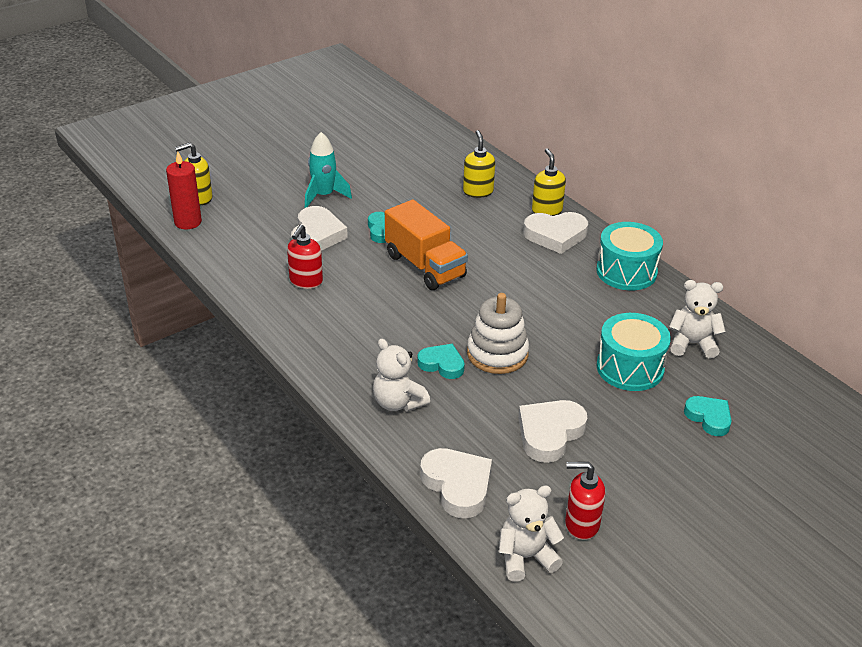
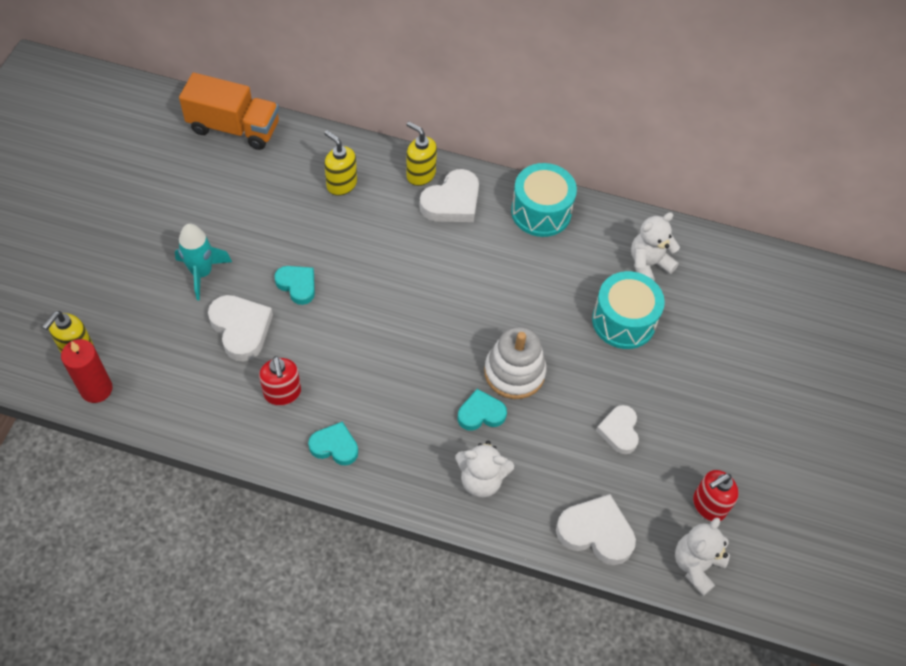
camera: 40 degrees left, 20 degrees up
orange truck [385,200,468,290] -> orange truck moved to [179,73,279,150]
white heart [518,400,587,463] -> white heart [596,405,639,454], size x0.66
turquoise heart [684,396,732,436] -> turquoise heart moved to [308,421,358,465]

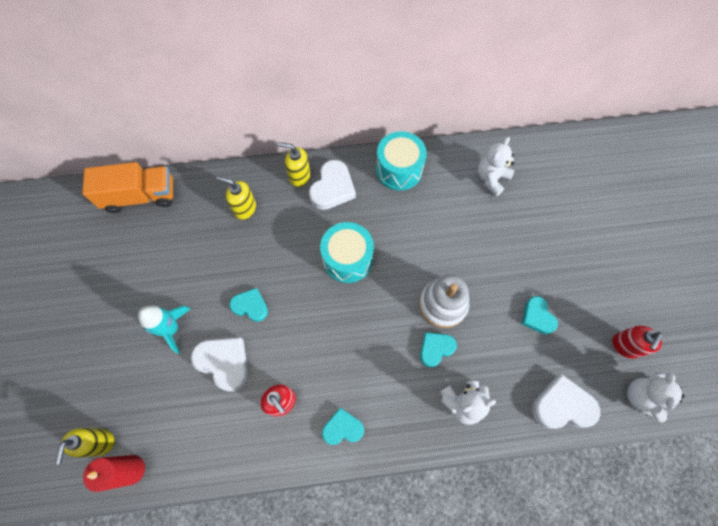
camera: 20 degrees left, 10 degrees up
turquoise drum [592,271,665,349] -> turquoise drum moved to [320,222,374,283]
white heart [596,405,639,454] -> turquoise heart [522,296,558,334]

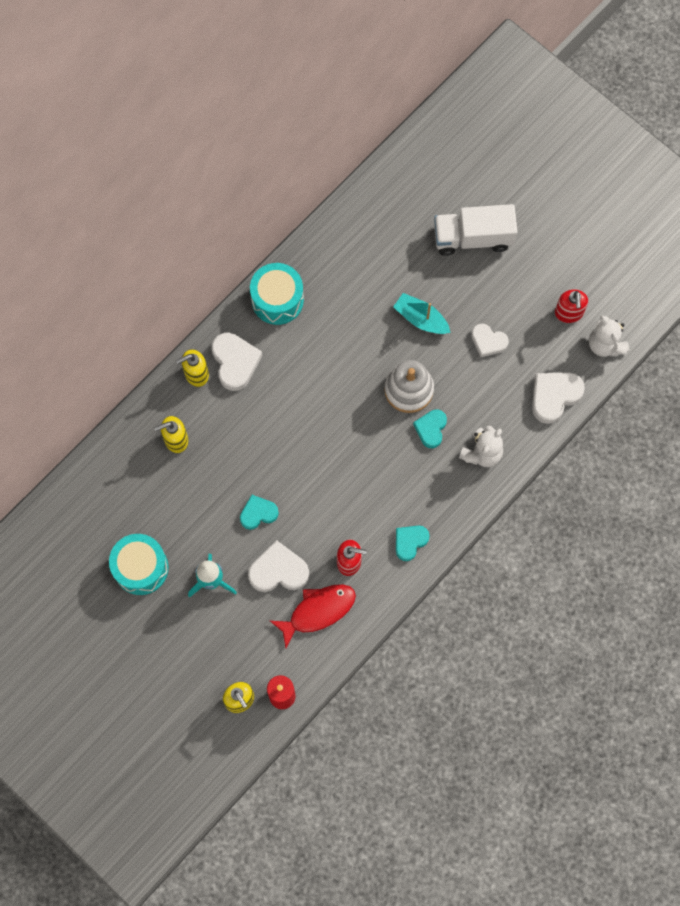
camera: 40 degrees left, 5 degrees up
orange truck [82,162,173,213] -> none
turquoise drum [320,222,374,283] -> turquoise drum moved to [109,534,169,595]
white teddy bear [478,137,514,196] -> none
turquoise heart [522,296,558,334] -> white heart [471,323,509,357]
none -> red fish [270,584,356,648]
none -> turquoise boat [393,293,450,334]
none -> white truck [434,204,517,256]

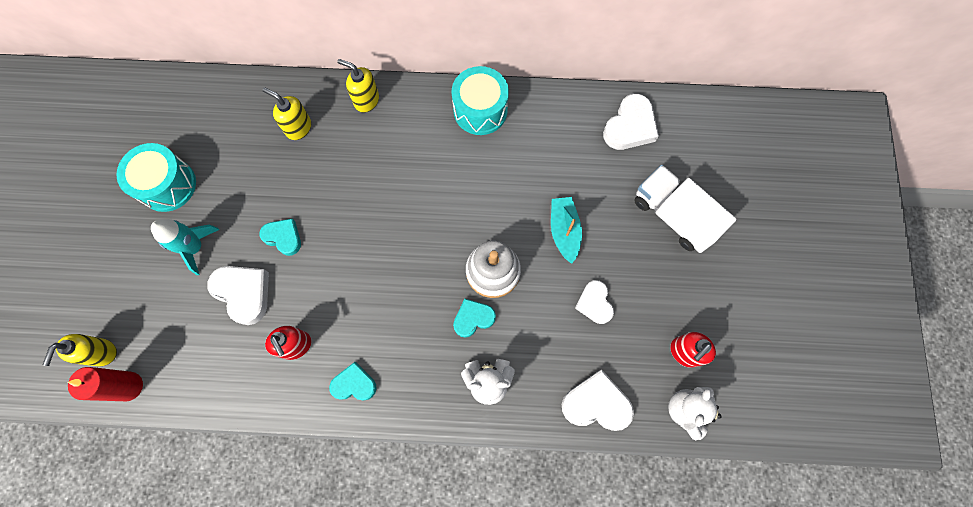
camera: 50 degrees right, 0 degrees up
white heart [212,333,263,391] -> white heart moved to [603,94,659,150]
red fish [270,584,356,648] -> none

